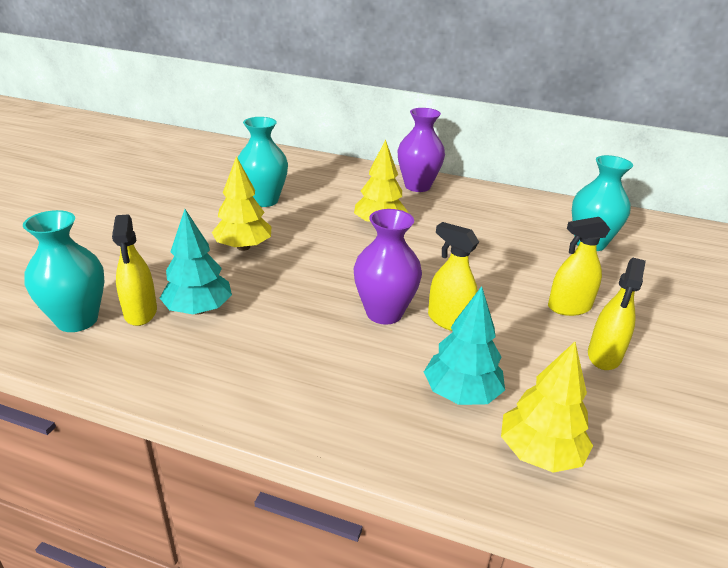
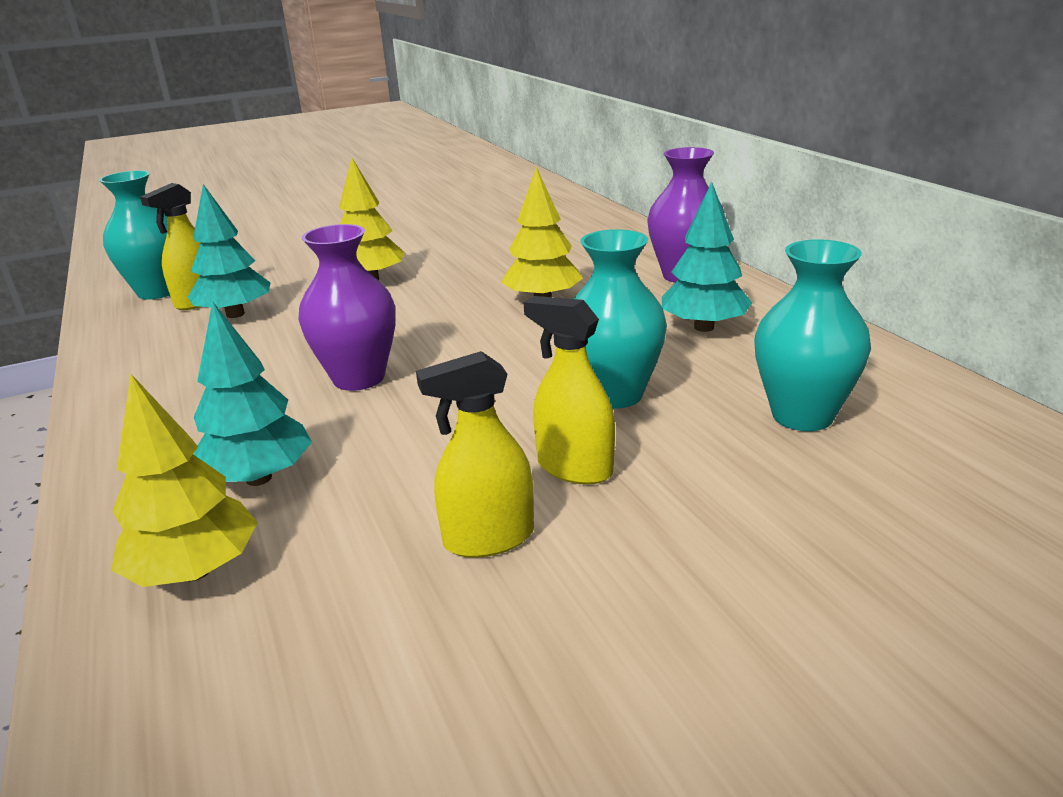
camera: 50 degrees right, 5 degrees down
turquoise vase [238,117,288,207] -> turquoise vase moved to [574,229,667,409]
yellow spray bottle [428,222,479,331] -> none
none -> turquoise tree [662,182,752,332]

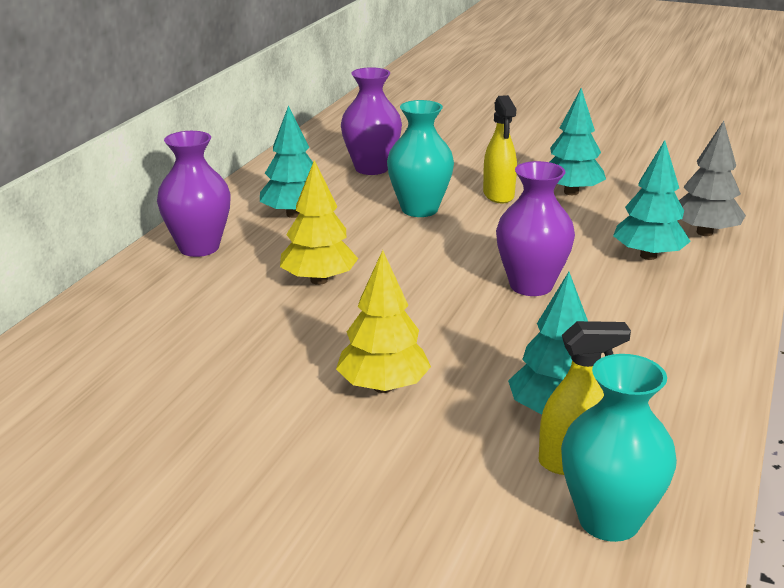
camera: 135 degrees left, 0 degrees up
yellow tree [111,374,258,587] -> grey tree [679,121,746,236]
yellow spray bottle [416,351,534,558] -> turquoise tree [550,88,606,195]
turquoise vase [754,239,871,431] -> purple vase [341,67,402,175]

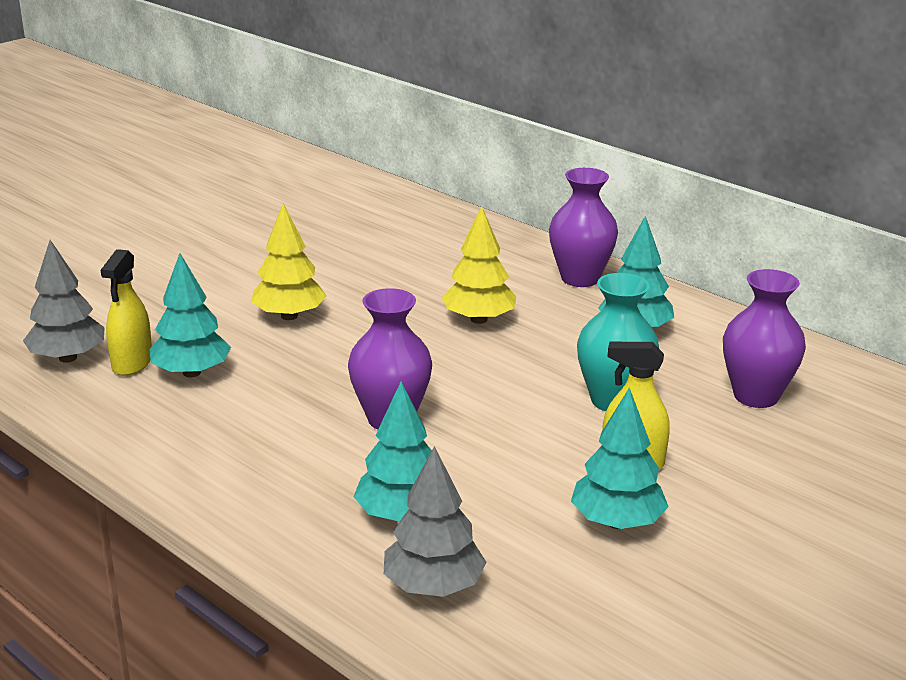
camera: 110 degrees right, 0 degrees up
turquoise vase [561,354,677,542] -> grey tree [23,240,105,363]

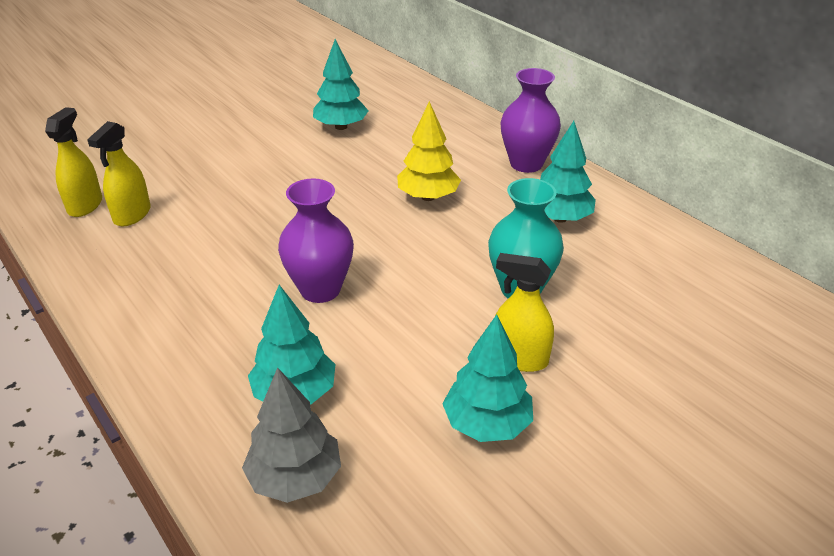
camera: 10 degrees right, 10 degrees up
grey tree [23,240,105,363] -> yellow spray bottle [45,107,102,217]
turquoise tree [150,253,231,378] -> turquoise tree moved to [313,39,369,130]
yellow tree [251,203,326,320] -> none
purple vase [723,269,806,408] -> none

